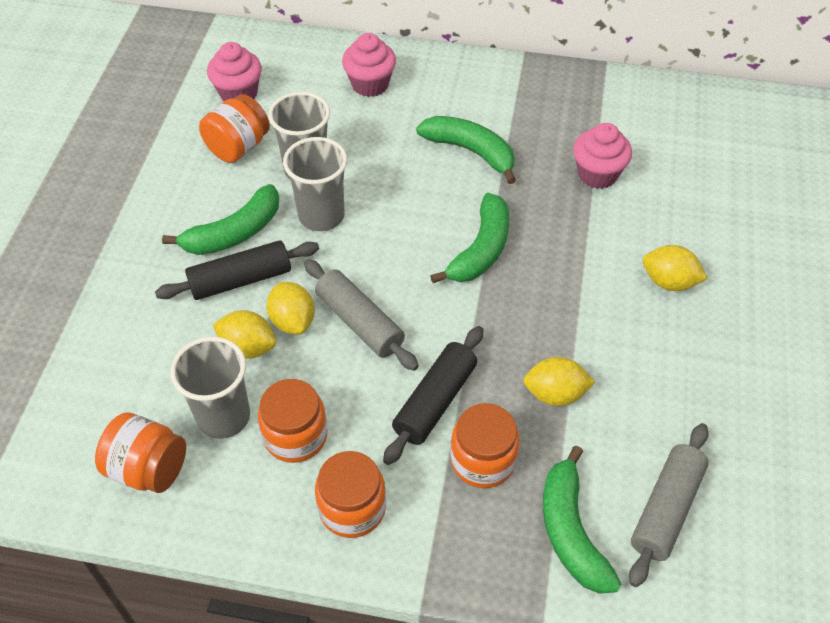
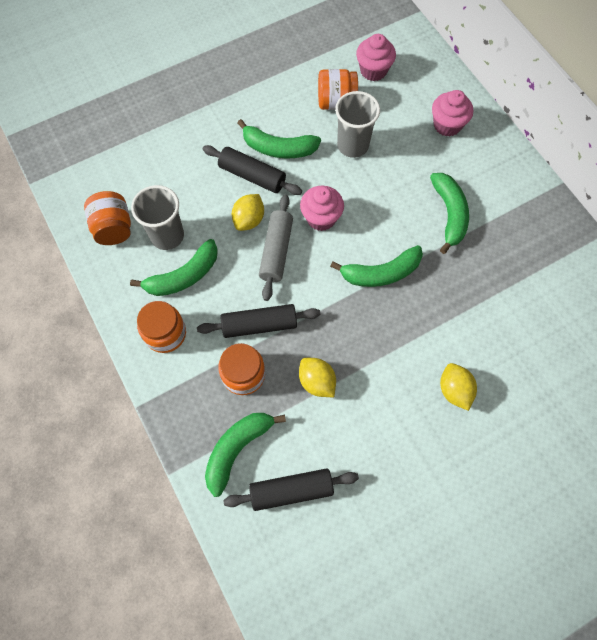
camera: 50 degrees right, 15 degrees up
yellow lemon [213,310,276,359] -> none
orange jar [258,379,327,463] -> green banana [130,239,218,296]
grey cup [283,137,347,231] -> none
pink cupcake [573,123,632,189] -> pink cupcake moved to [300,186,344,231]
grey rolling pin [629,423,709,587] -> black rolling pin [223,468,359,511]

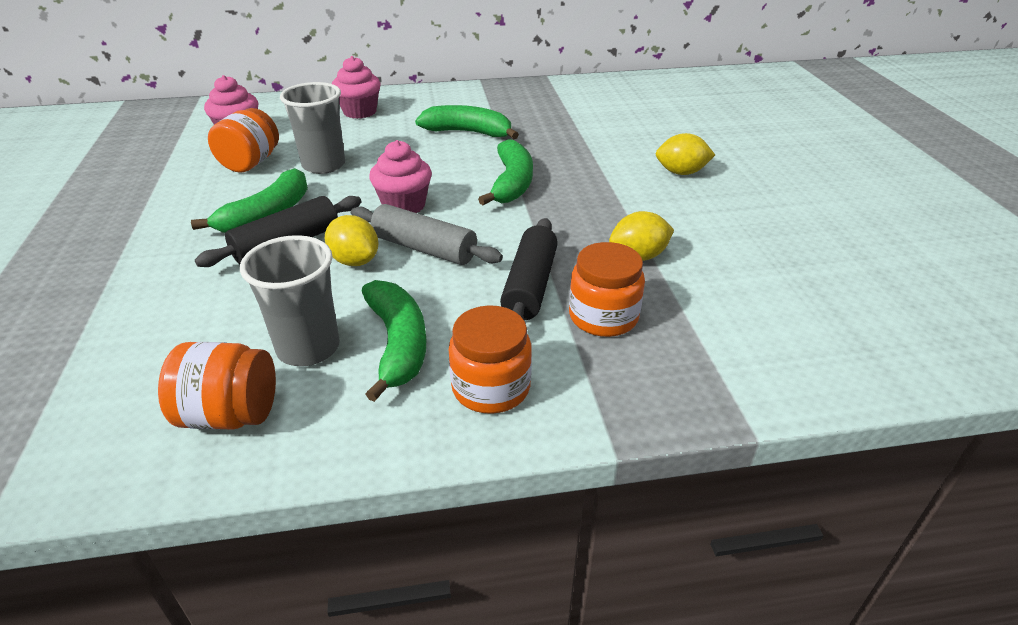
camera: 70 degrees left, 30 degrees down
green banana [205,413,286,497] -> none
black rolling pin [223,468,359,511] -> none

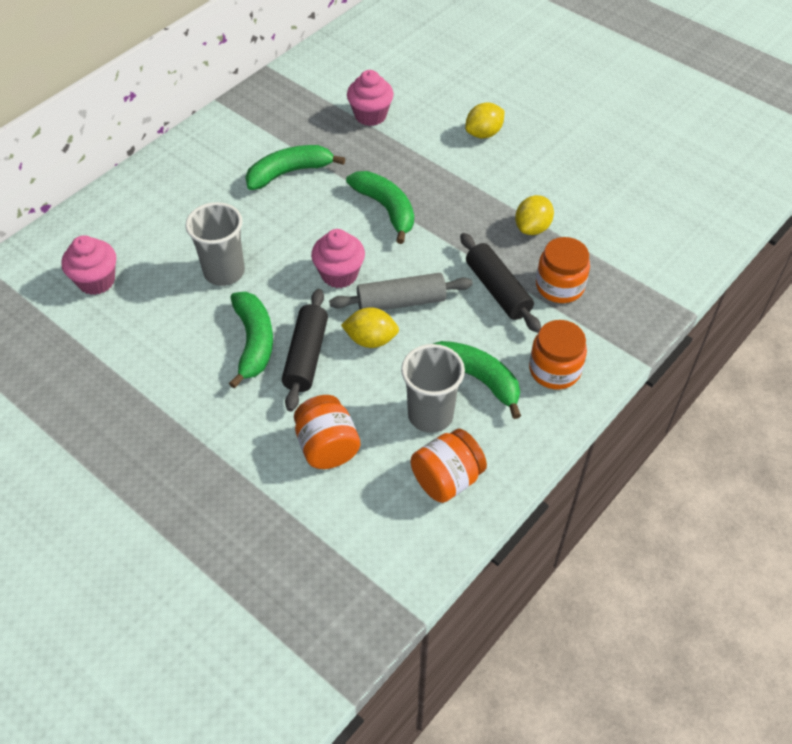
camera: 40 degrees left, 15 degrees up
orange jar [208,108,279,173] -> orange jar moved to [294,395,360,469]
pink cupcake [332,56,381,119] -> pink cupcake moved to [347,70,394,126]

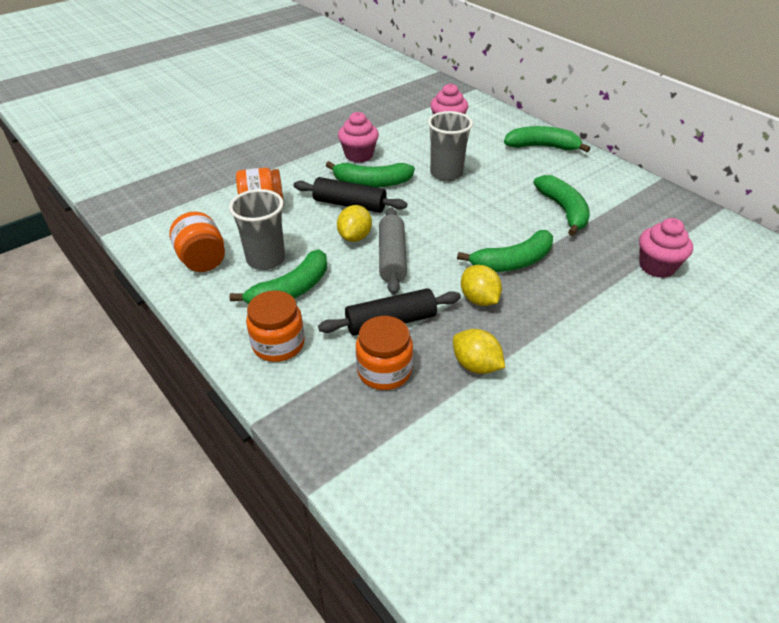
camera: 100 degrees right, 10 degrees down
pink cupcake [311,229,365,288] -> pink cupcake moved to [338,112,379,163]
yellow lemon [465,102,505,139] -> yellow lemon moved to [461,265,502,306]
none -> green banana [504,126,591,152]

